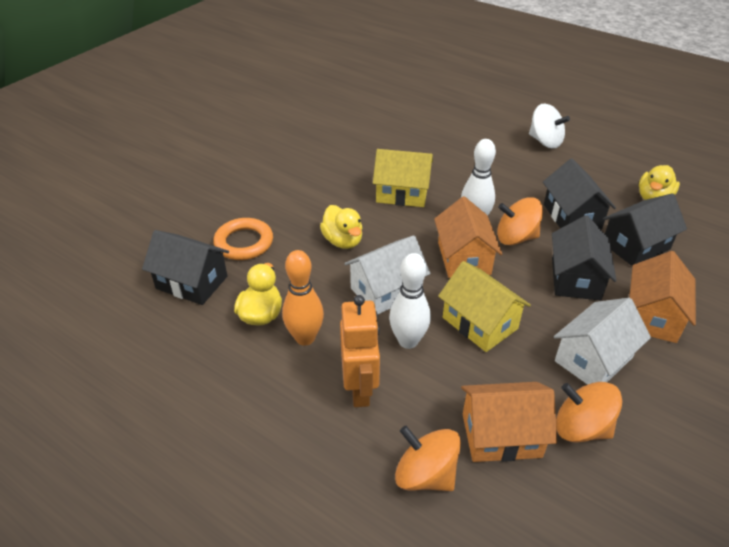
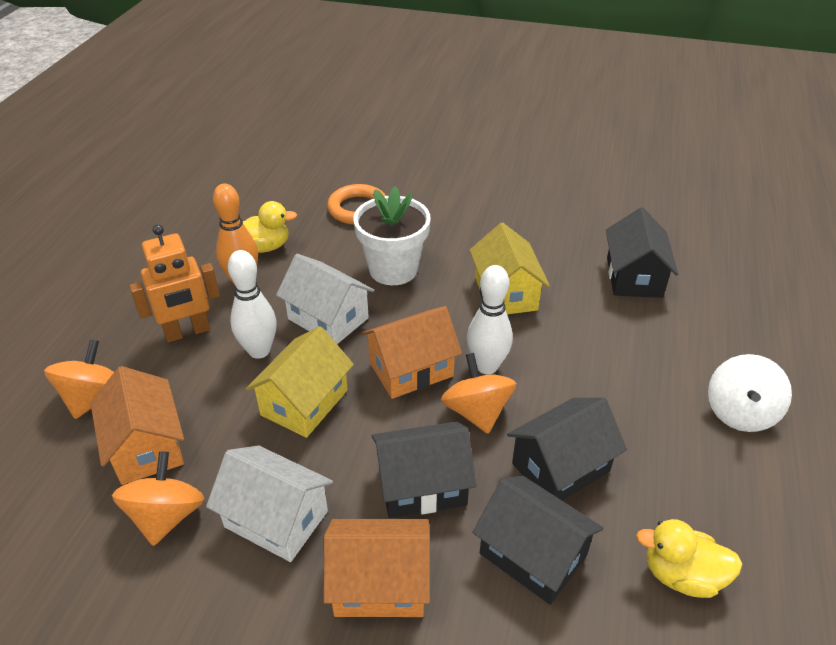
camera: 70 degrees right, 0 degrees up
black house [142,230,229,305] -> black house moved to [606,207,678,298]
yellow duck [320,205,362,249] -> white flower pot [353,186,431,285]

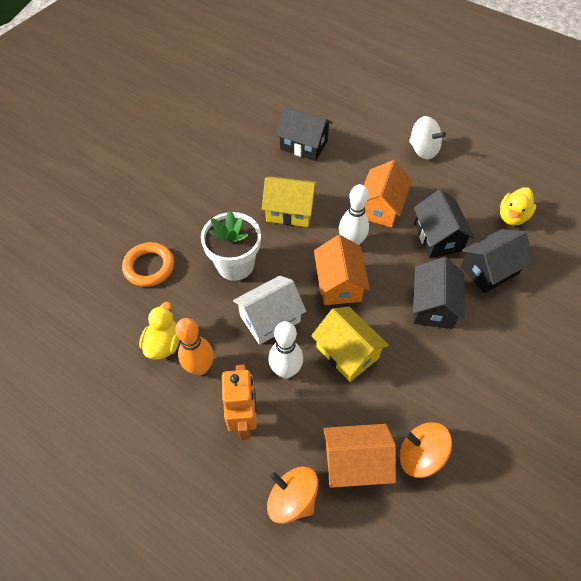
camera: 70 degrees left, 15 degrees up
white house [206,445,333,562] -> none
orange house [323,519,430,617] -> orange house moved to [364,160,412,227]
orange spinning top [441,353,516,434] -> none

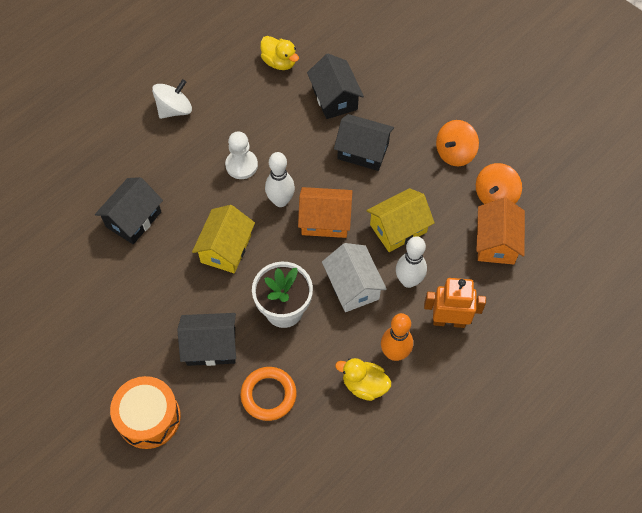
camera: 80 degrees left, 5 degrees up
orange spinning top [267,467,318,524] -> orange spinning top moved to [436,120,479,166]
orange house [364,160,412,227] -> white pawn [225,131,258,179]
black house [414,189,475,258] -> black house moved to [177,313,236,366]
none -> orange drum [110,376,181,449]

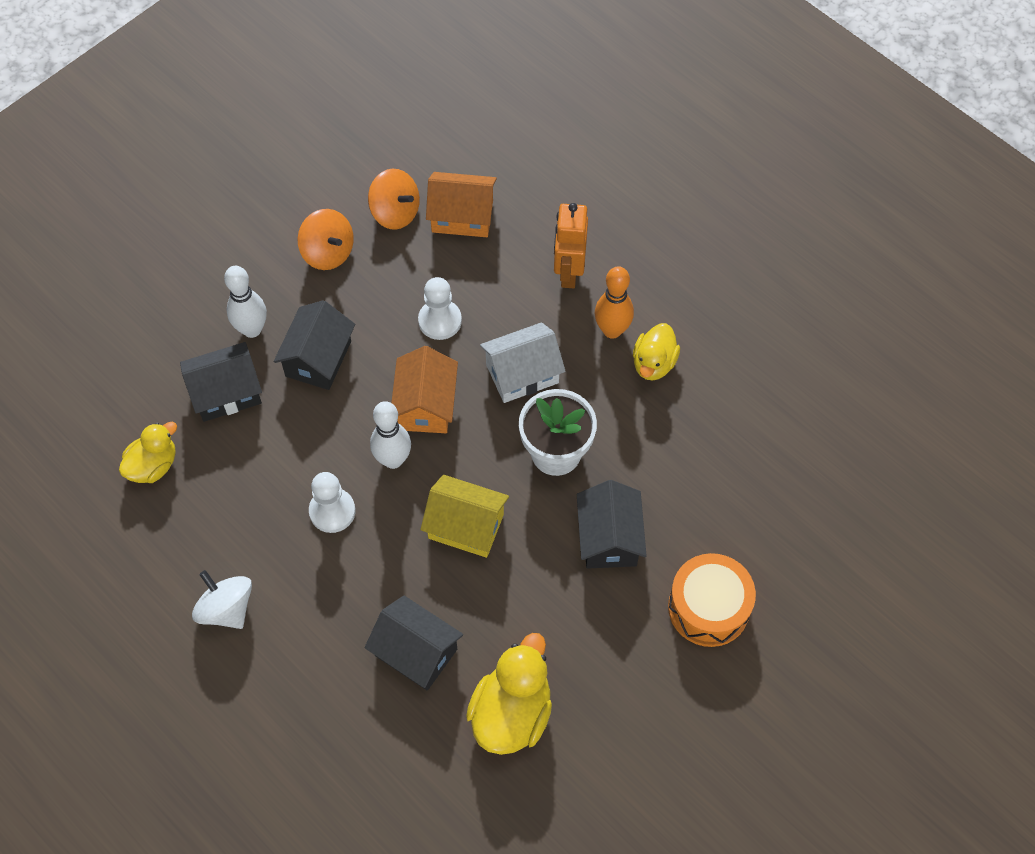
camera: 90 degrees left, 0 degrees up
orange ring [241,367,297,421] -> none
yellow house [366,188,435,252] -> white pawn [418,277,462,340]
white bowling pin [396,236,427,288] -> white bowling pin moved to [224,266,267,338]
none -> yellow duck [466,633,552,755]

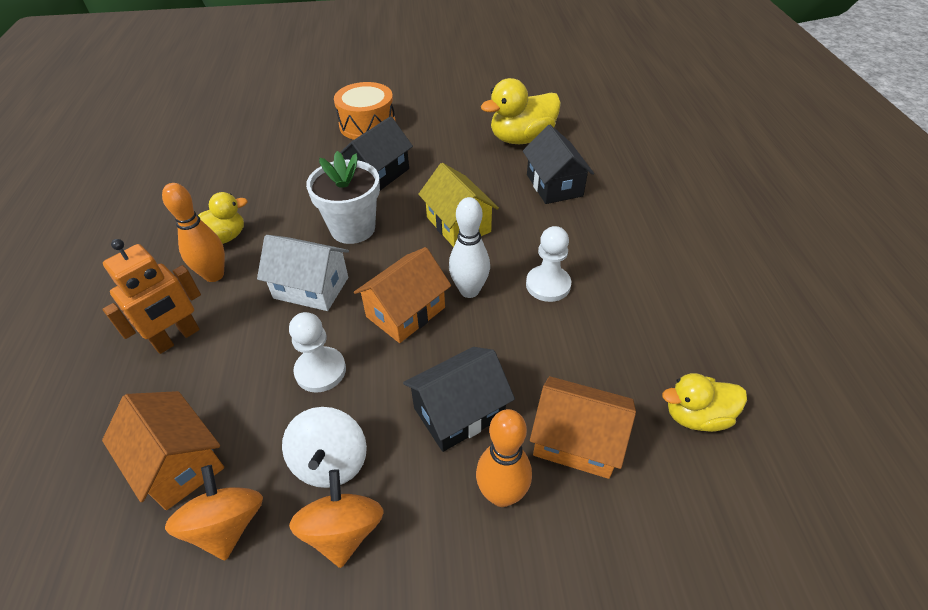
camera: 140 degrees left, 15 degrees down
black house [180,342,262,422] -> orange house [530,376,636,479]
white spinning top [192,570,252,629] -> white spinning top moved to [282,407,367,488]
white bowling pin [224,266,267,338] -> orange bowling pin [476,409,532,507]

